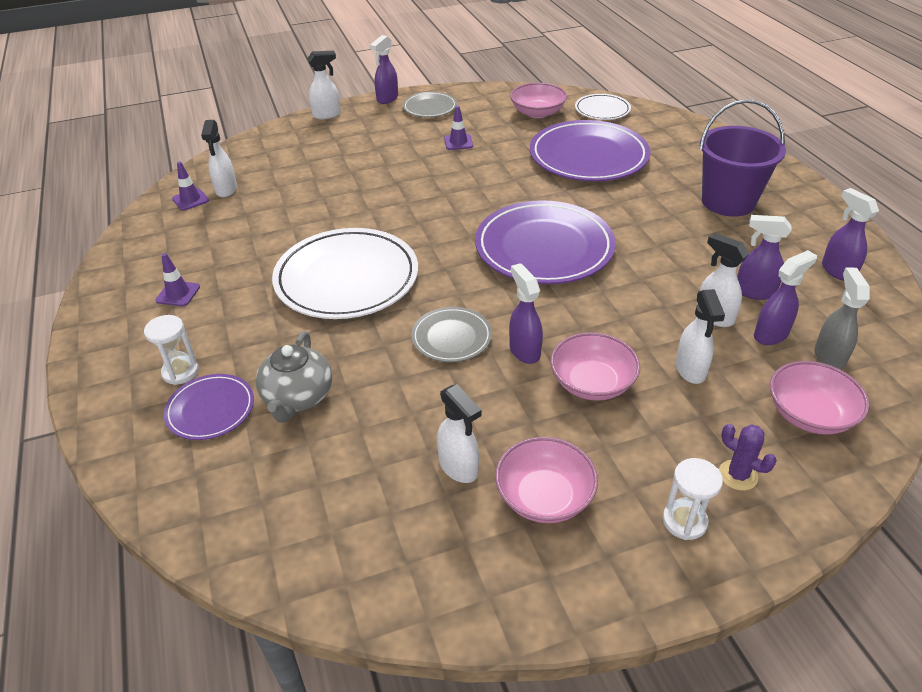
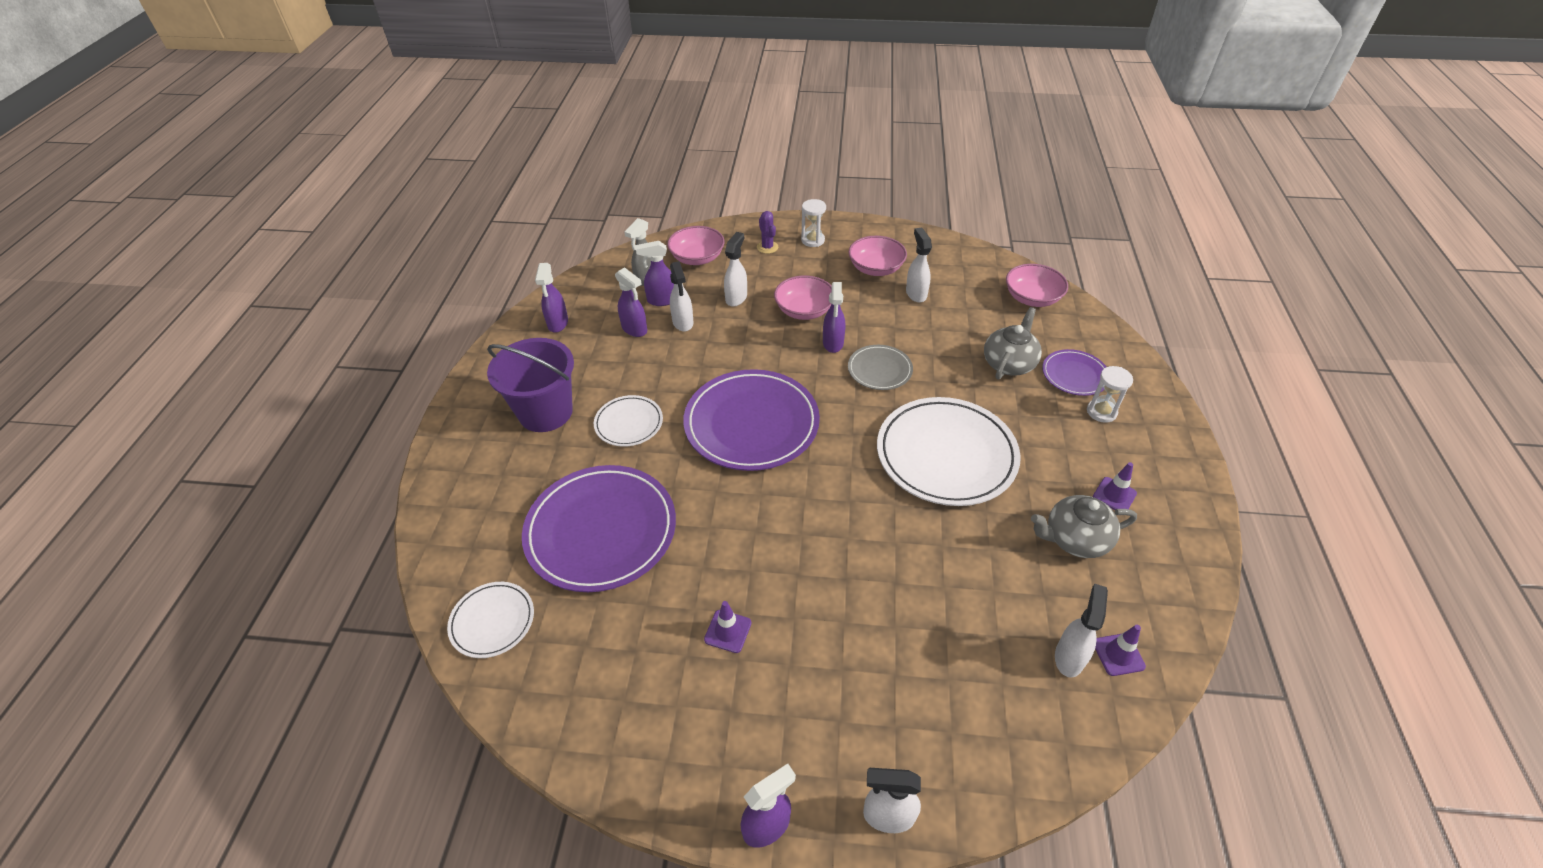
camera: 155 degrees left, 5 degrees up
grey plate [403,92,457,117] -> none
pink bowl [510,83,567,118] -> pink bowl moved to [1006,264,1068,307]
none -> white plate [594,395,663,447]
none -> grey teapot [1031,495,1137,558]

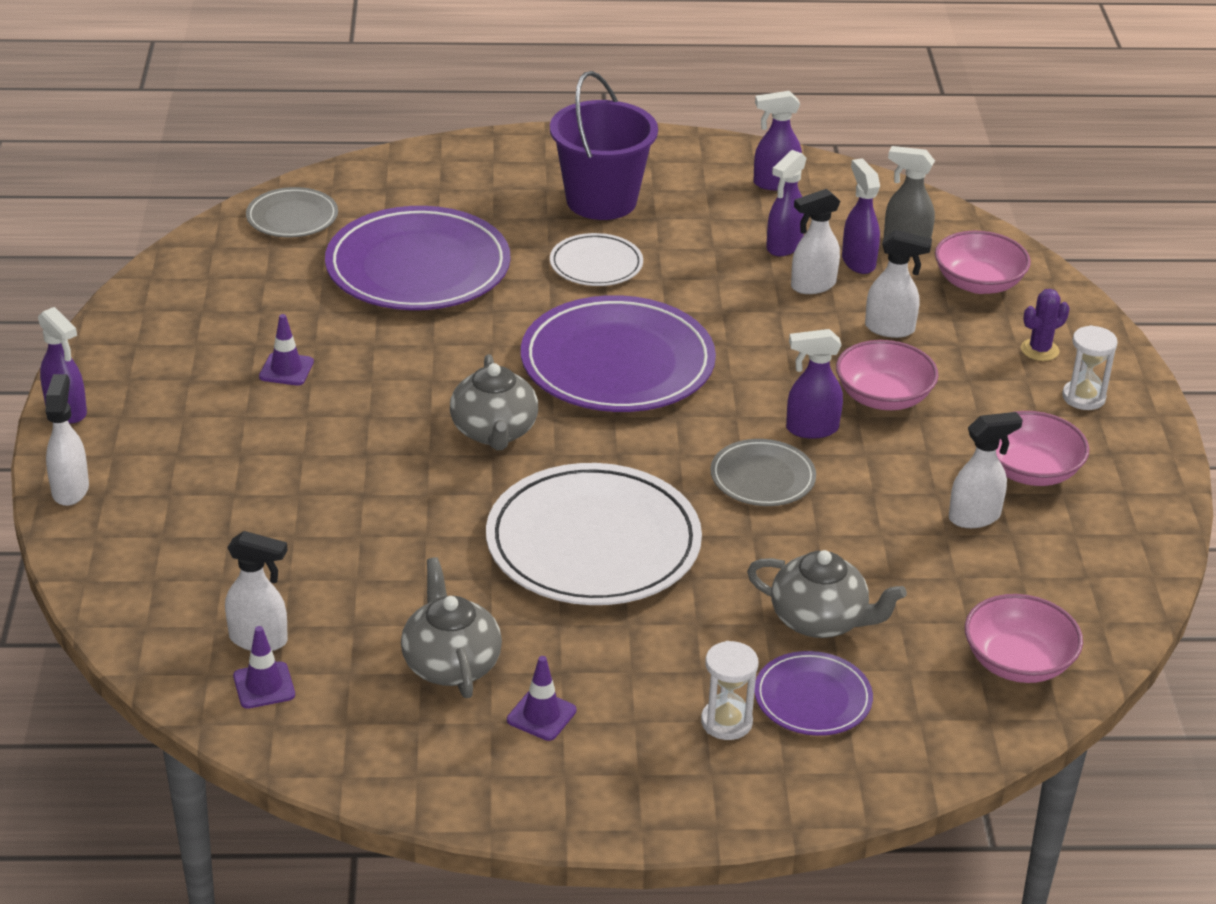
camera: 80 degrees right, 10 degrees down
white plate [447,582,534,658] -> grey plate [246,187,338,238]
none -> grey teapot [450,354,538,451]

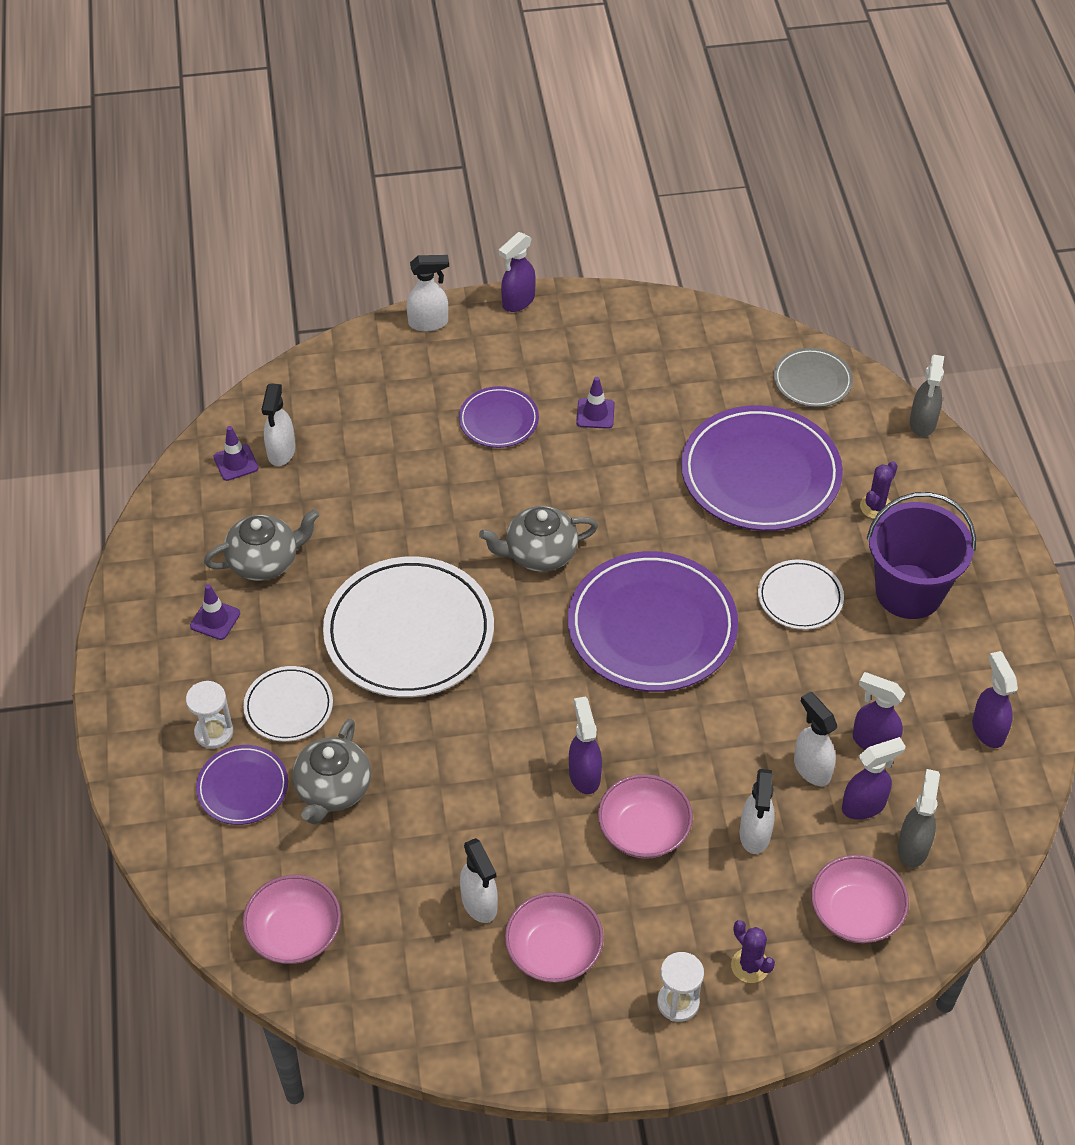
camera: 85 degrees right, 15 degrees up
grey plate [710,439,816,506] -> none
none -> white plate [243,666,333,742]
none -> purple plate [459,386,539,448]
none -> purple cactus [860,461,898,519]
none -> grey spray bottle [910,355,944,437]

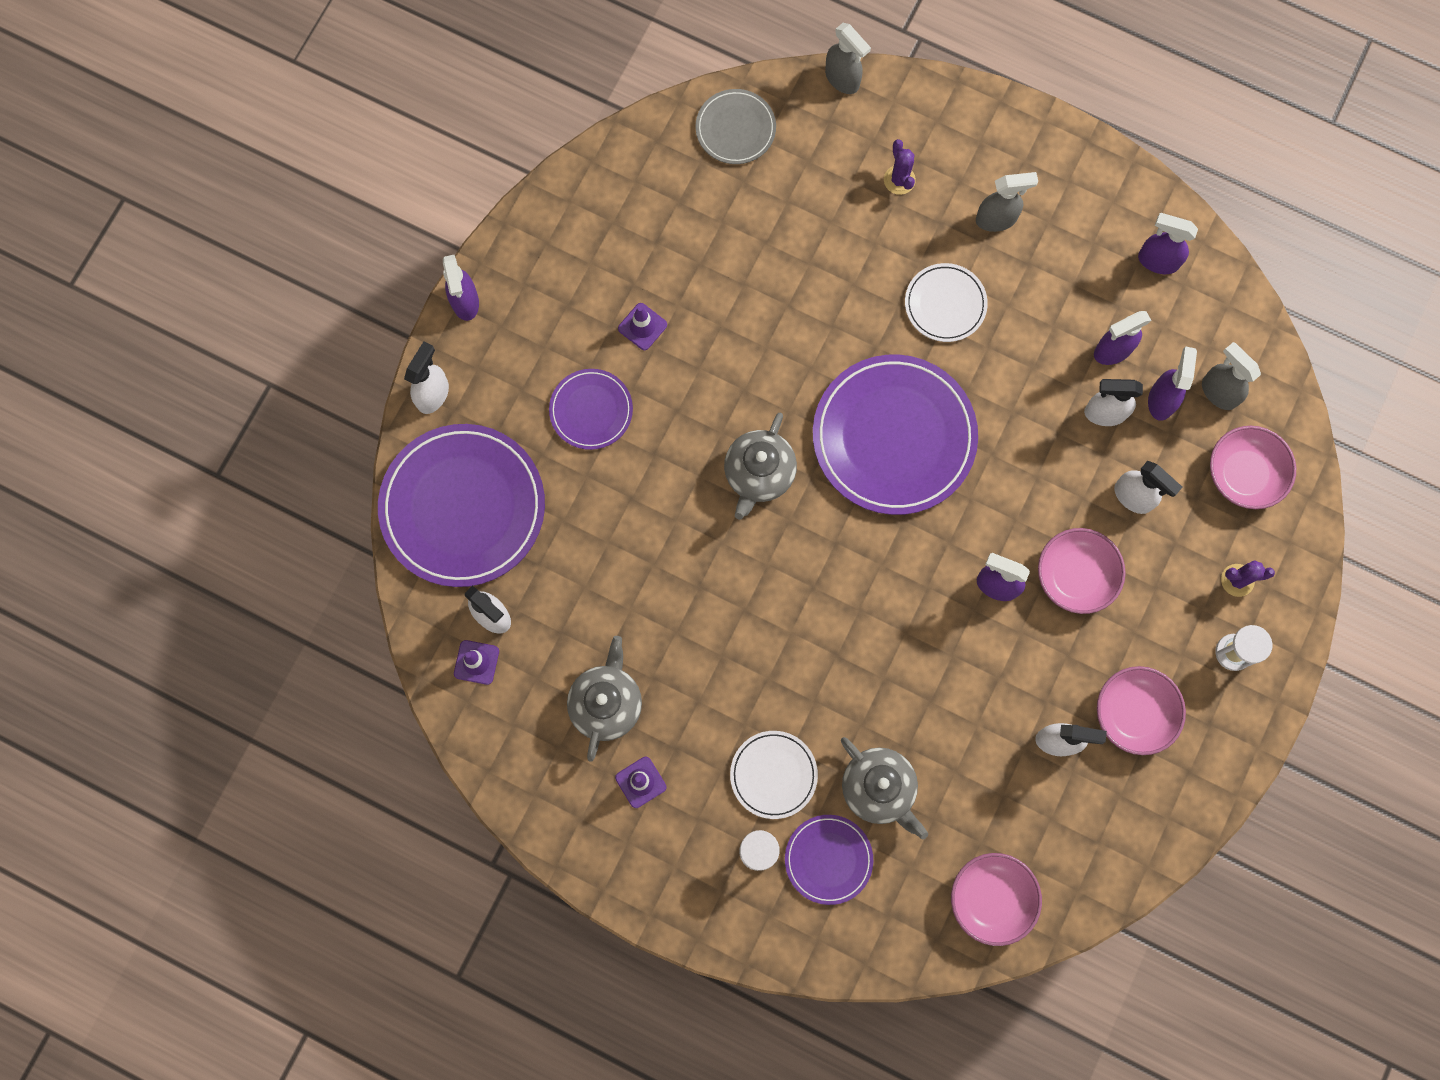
camera: 55 degrees left, 25 degrees up
white plate [323,556,494,698] -> none
purple plate [681,405,843,531] -> purple plate moved to [378,424,545,587]
purple bucket [867,492,976,619] -> grey spray bottle [976,172,1038,232]

